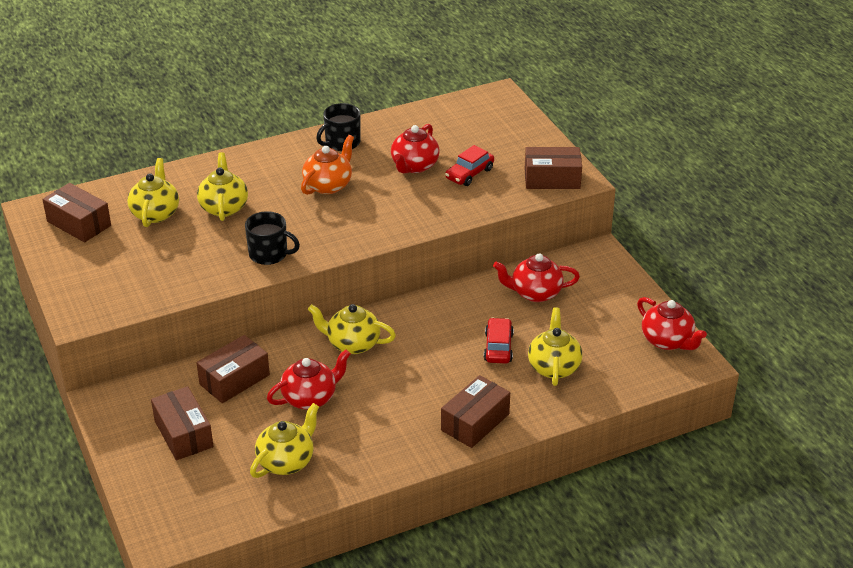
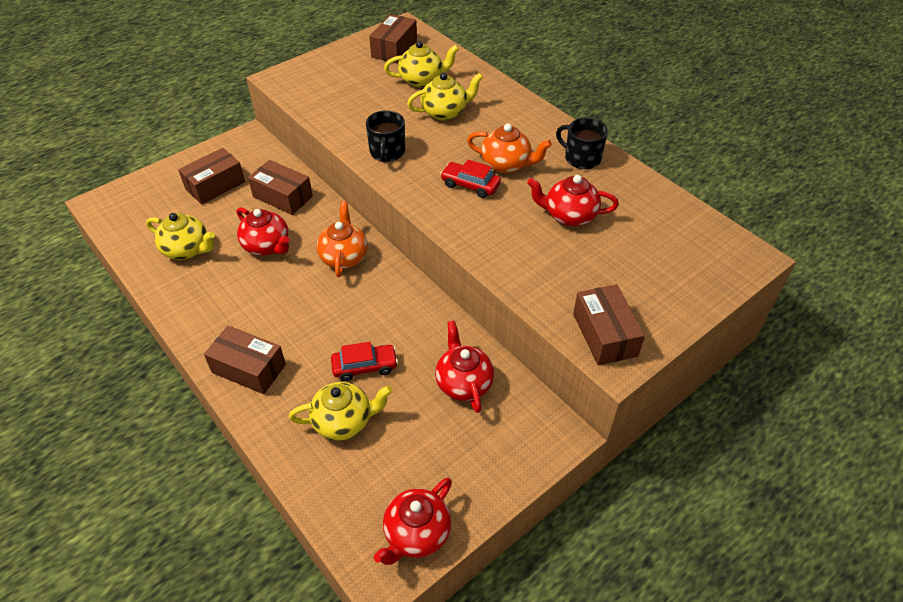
camera: 75 degrees right, 10 degrees up
yellow teapot [308,304,396,354] -> orange teapot [317,201,368,277]
red car [445,145,494,186] -> red car moved to [440,160,501,198]

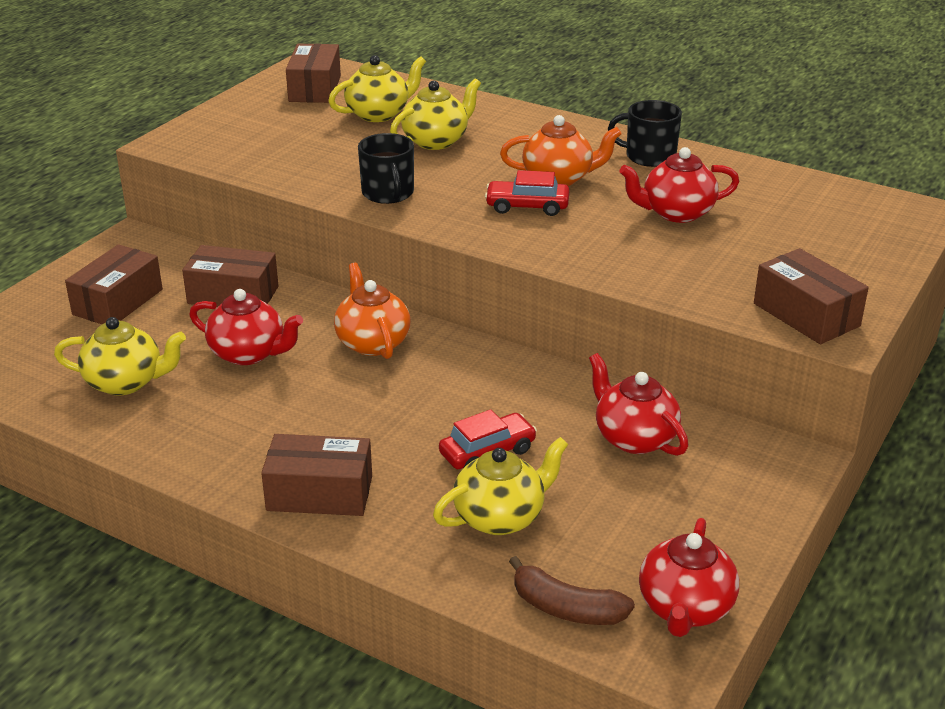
camera: 20 degrees left, 15 degrees down
none -> brown banana [509,556,635,625]

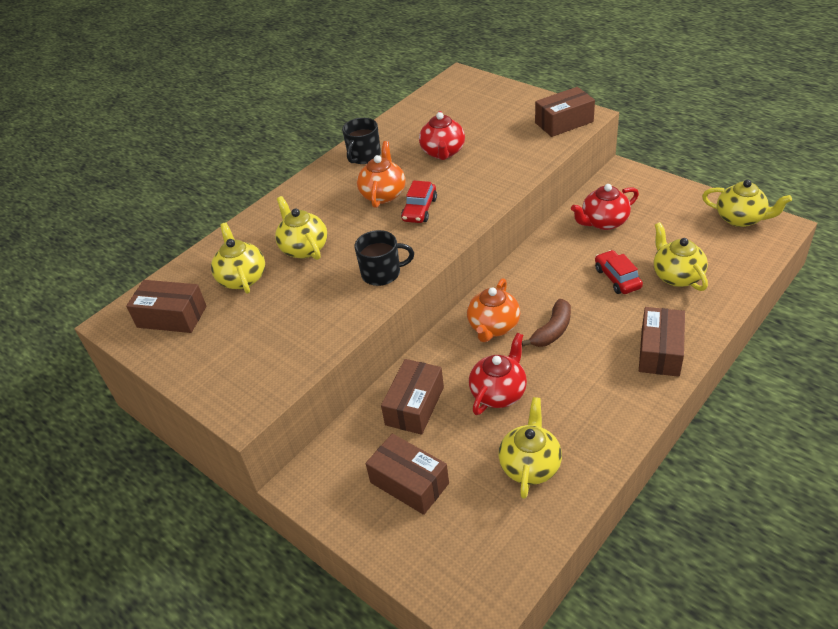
camera: 75 degrees left, 10 degrees up
orange teapot [334,263,411,359] -> orange teapot turned 60 degrees counterclockwise [467,278,520,342]
brown banana [509,556,635,625] -> brown banana moved to [522,299,571,347]
red teapot [639,518,739,637] -> yellow teapot [702,180,792,227]

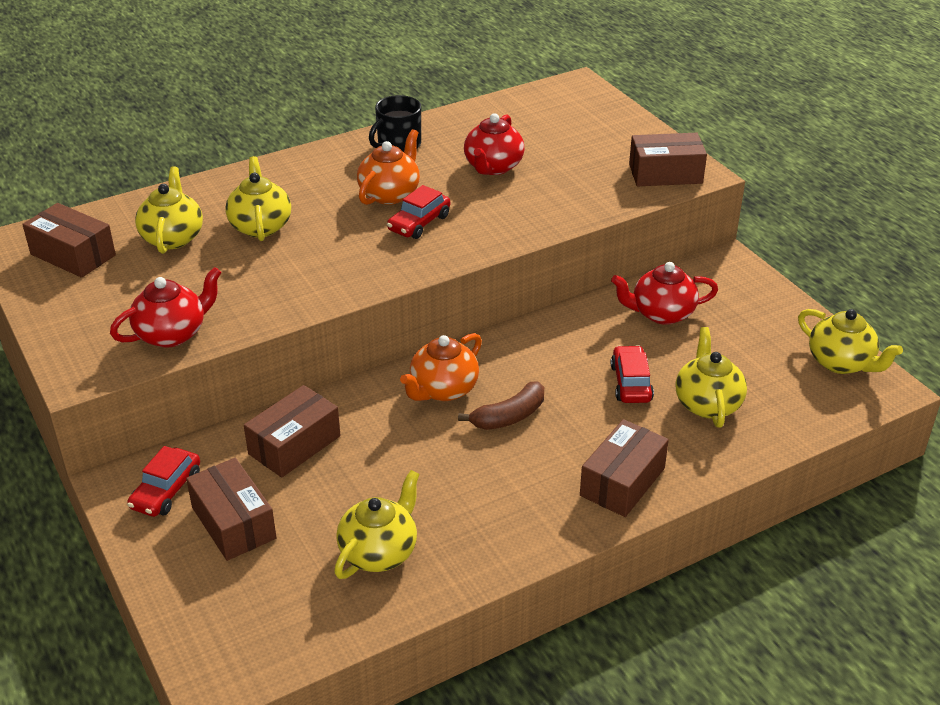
camera: 15 degrees right, 5 degrees down
black mug [354,230,414,286] -> none
red teapot [469,333,527,415] -> red teapot moved to [110,267,222,348]
none -> red car [127,446,200,517]

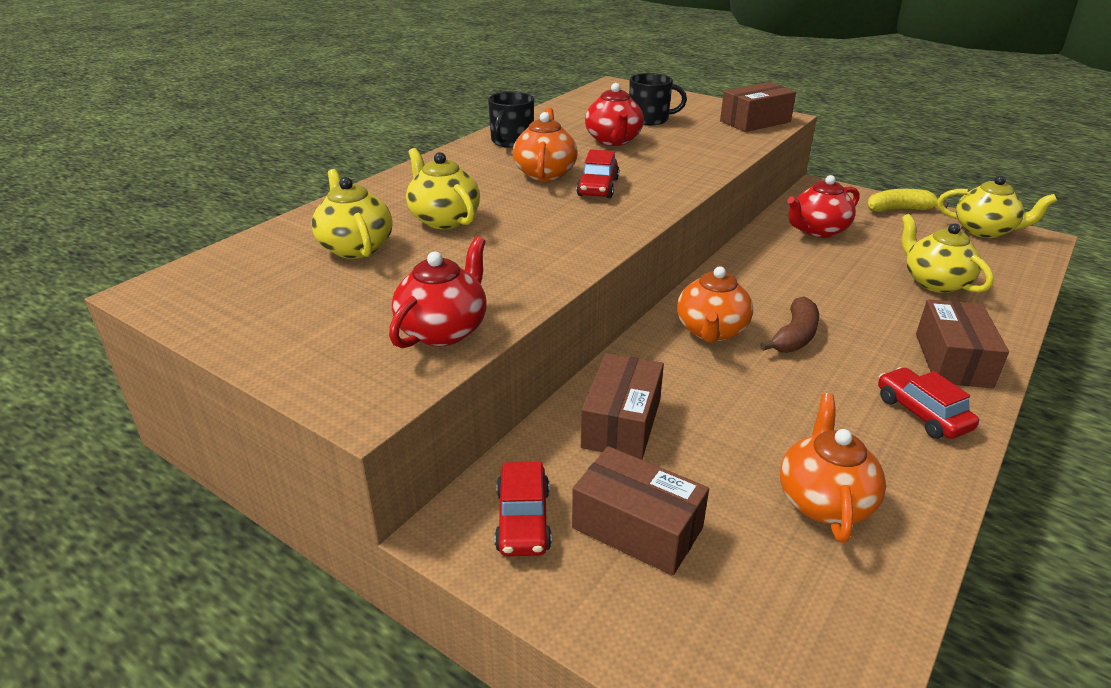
camera: 25 degrees left, 5 degrees down
brown box [22,203,116,278] -> none
yellow teapot [334,470,420,579] -> orange teapot [780,393,886,543]
red car [611,345,654,403] -> red car moved to [878,367,979,439]
none -> black mug [629,73,687,125]
none -> yellow banana [867,189,949,212]

